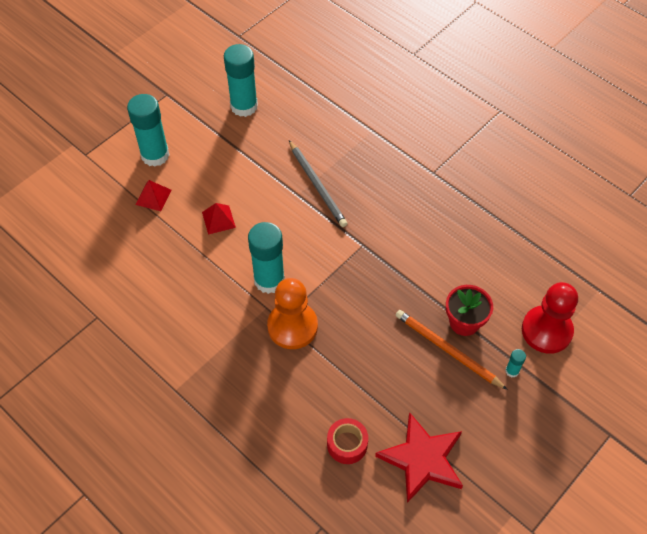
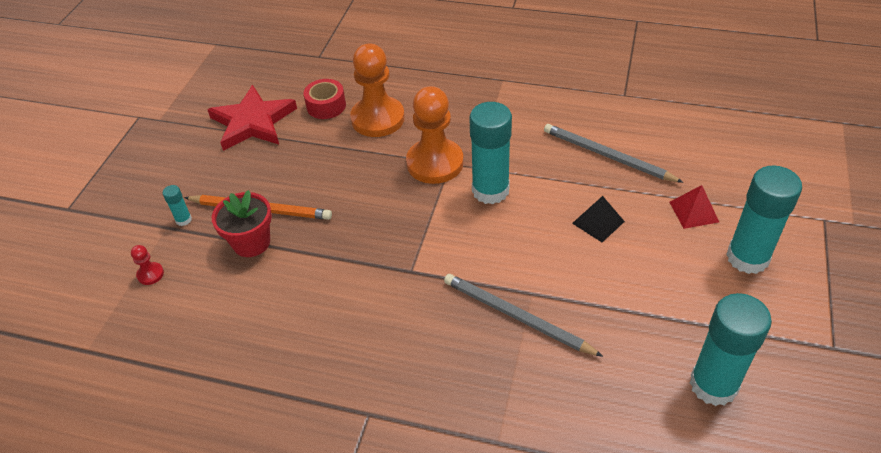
camera: 155 degrees right, 10 degrees down
red pyramid [202,203,236,235] -> black pyramid [572,196,625,242]
red pawn [522,282,578,354] -> red pawn [131,245,164,285], size x0.41
none -> orange pawn [350,43,405,137]
none -> grey pencil [544,124,684,183]

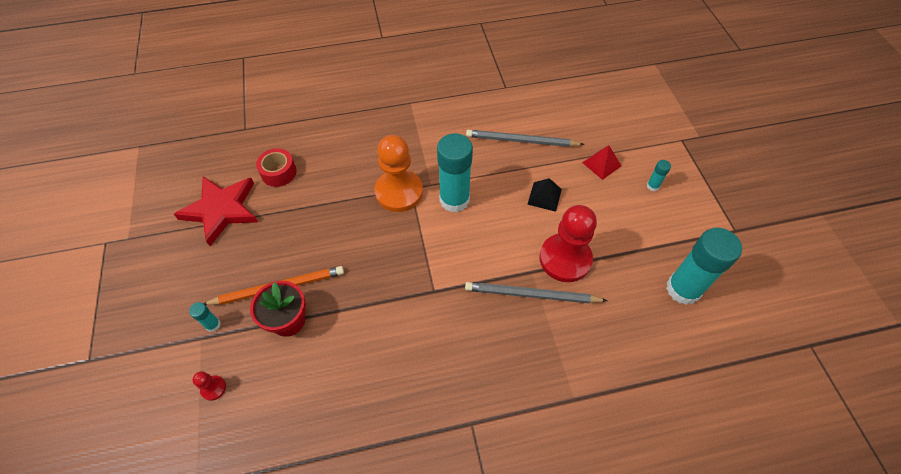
camera: 30 degrees left, 10 degrees up
orange pawn [350,43,405,137] -> none
turquoise glue stick [726,166,802,274] -> turquoise glue stick [646,160,671,191], size x0.42
none -> red pawn [539,205,597,282]

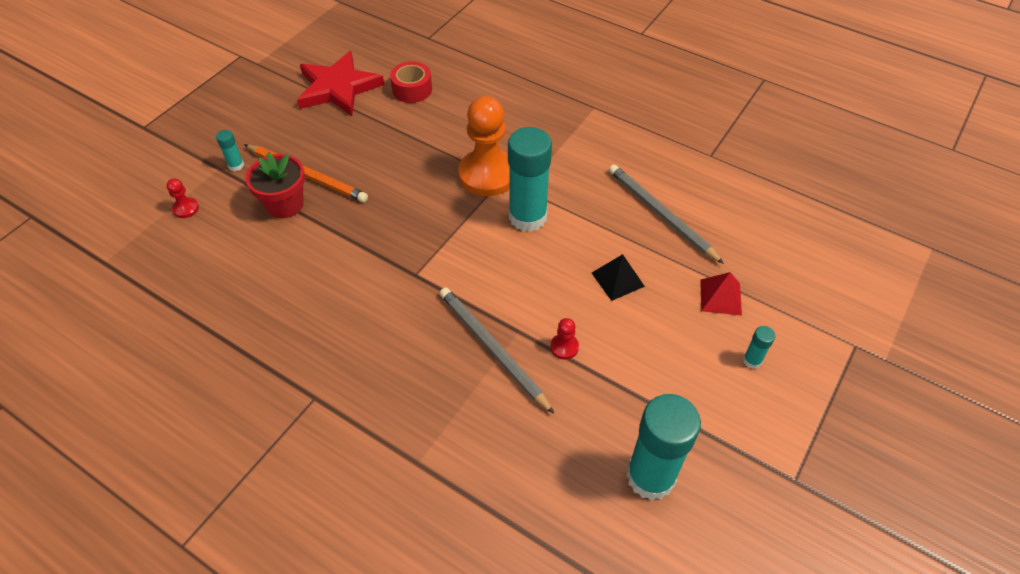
camera: 45 degrees right, 5 degrees down
red pawn [539,205,597,282] -> red pawn [550,318,579,360], size x0.41

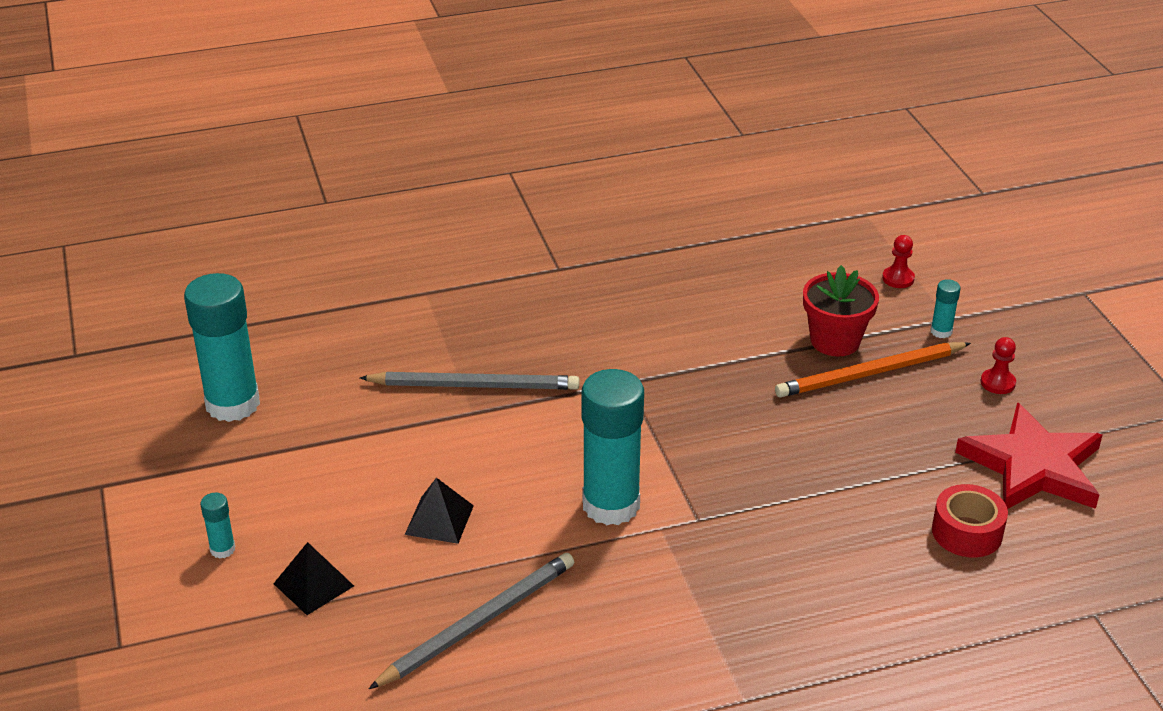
camera: 130 degrees right, 15 degrees down
orange pawn [458,96,509,196] -> none
red pawn [550,318,579,360] -> red pawn moved to [981,337,1016,394]
grey pencil [609,165,724,264] -> grey pencil turned 45 degrees counterclockwise [369,553,574,689]
red pyramid [700,272,742,315] -> black pyramid [273,542,354,615]

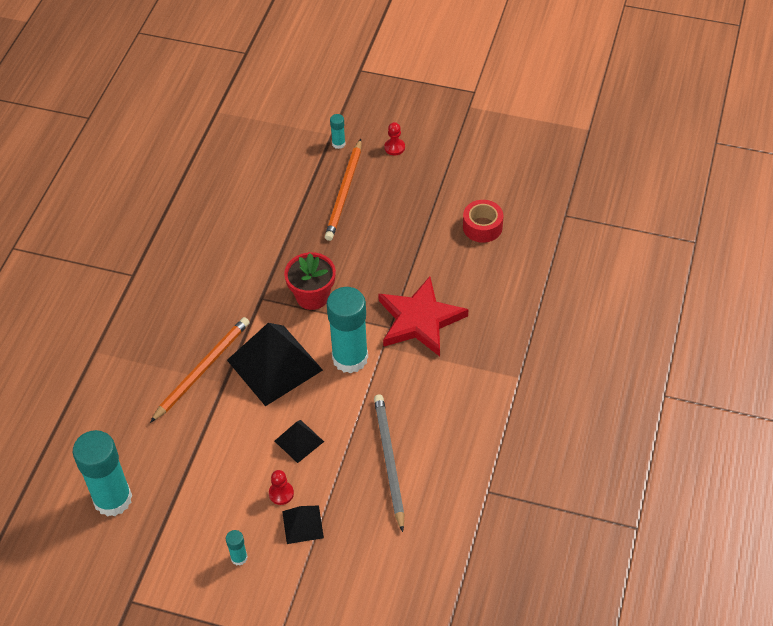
camera: 55 degrees left, 15 degrees up
grey pencil [360,372,579,390] -> orange pencil [150,317,249,423]
red flower pot [803,265,879,356] -> red flower pot moved to [284,252,336,310]
red pawn [882,235,915,288] -> red pawn moved to [269,470,294,505]
red star [955,402,1102,509] -> red star moved to [378,276,468,356]
none -> black pyramid [227,323,323,406]

